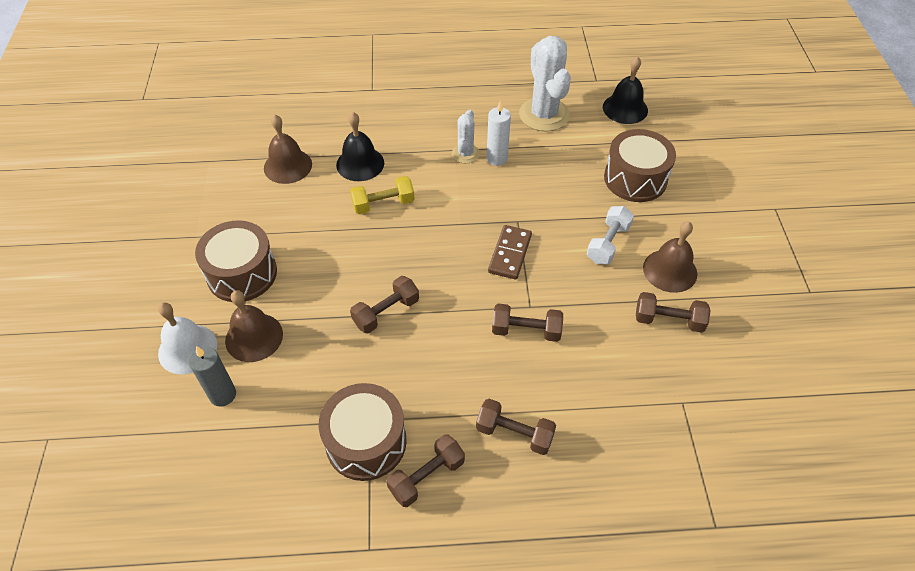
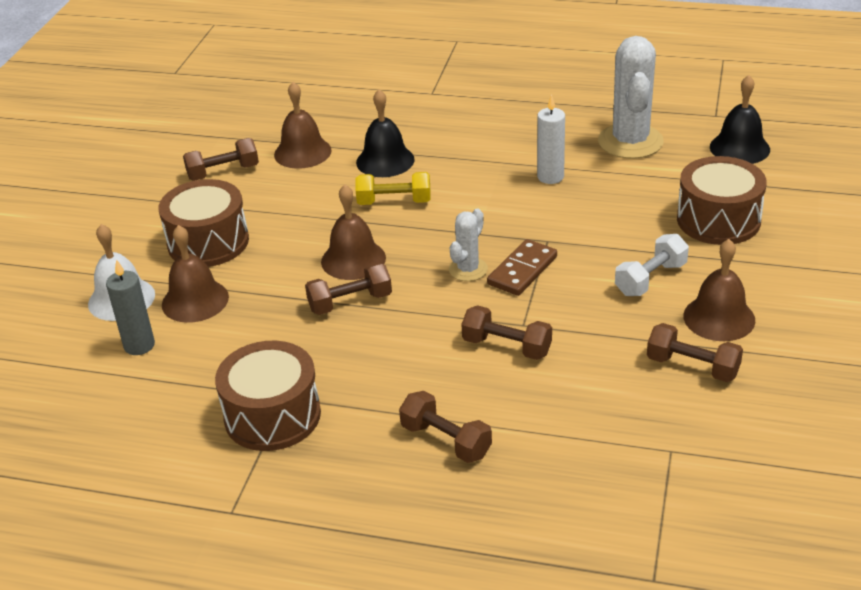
camera: 20 degrees right, 15 degrees down
brown dumbbell [386,434,465,507] -> brown dumbbell moved to [183,138,259,181]
white cactus [452,109,480,164] -> white cactus moved to [449,209,488,281]
none -> brown bell [321,185,386,280]

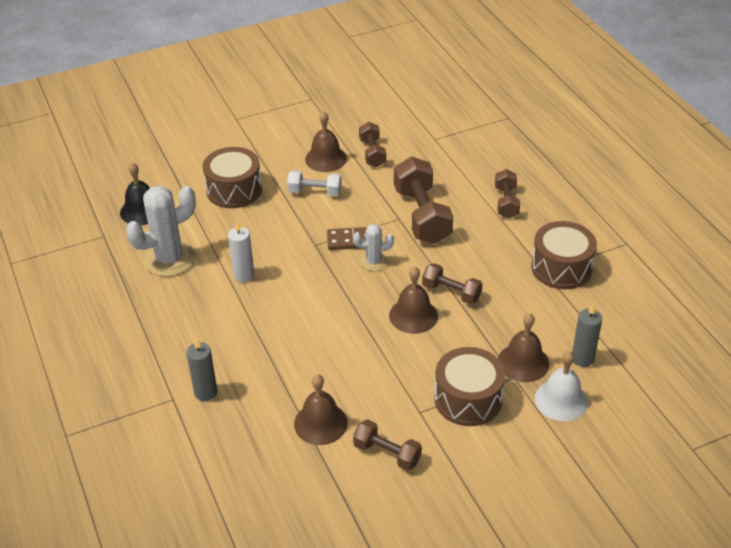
camera: 130 degrees left, 5 degrees up
black bell [356,89,415,177] -> none
yellow dumbbell [356,172,431,205] -> none
brown dumbbell [461,305,552,360] -> brown dumbbell [394,157,453,244], size x1.76
none -> grey candle [187,338,217,401]

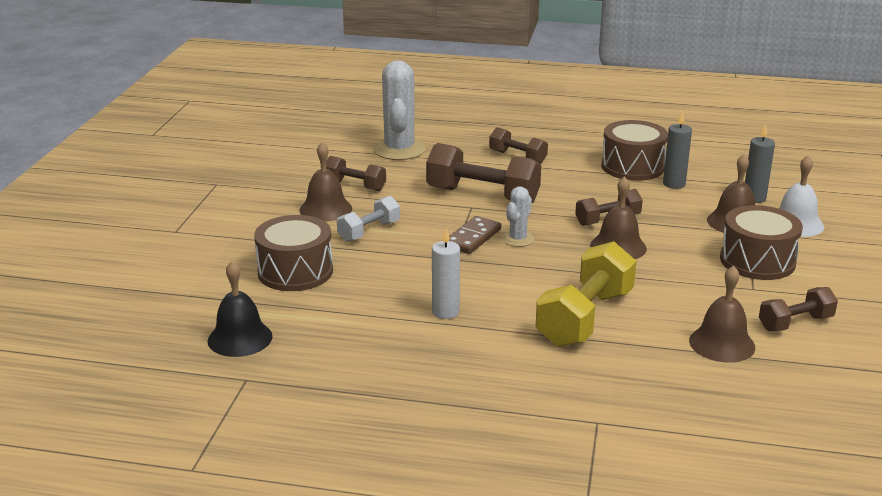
camera: 55 degrees left, 15 degrees down
white cactus [126,186,196,276] -> white cactus moved to [373,60,426,160]
grey candle [187,338,217,401] -> grey candle moved to [663,111,692,189]
none -> yellow dumbbell [536,241,637,347]

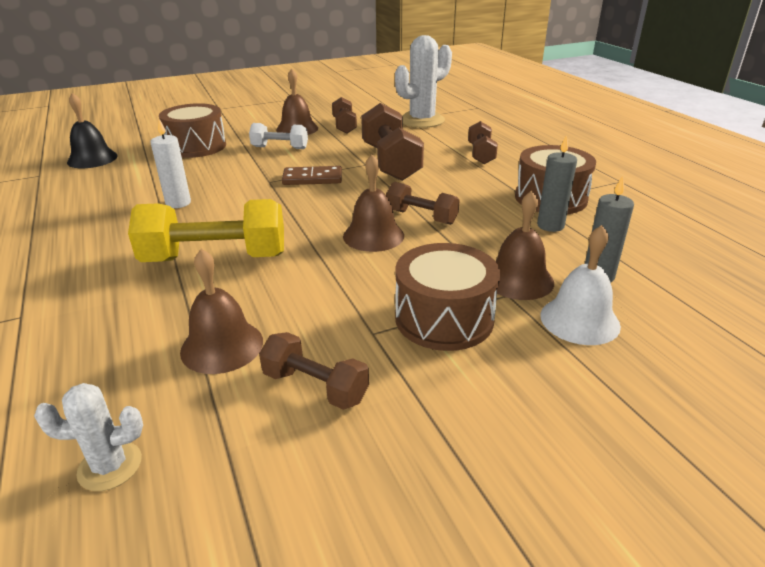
camera: 55 degrees right, 5 degrees up
white cactus [502,186,534,247] -> white cactus moved to [34,383,143,491]

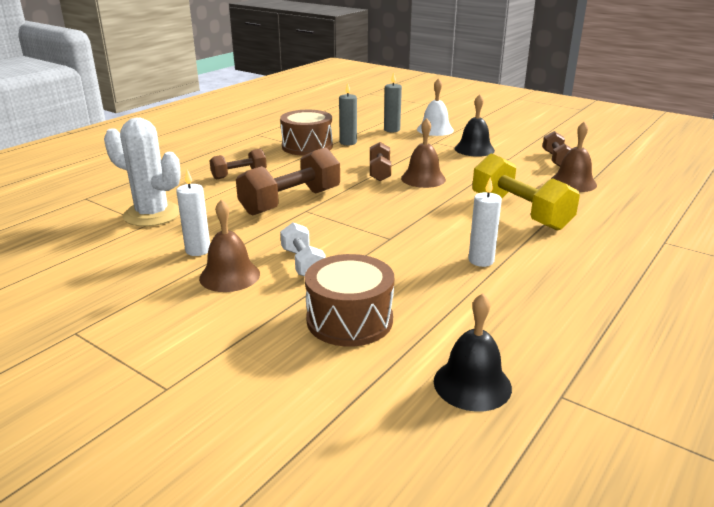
camera: 120 degrees left, 5 degrees down
white cactus [34,383,143,491] -> none
brown domino [282,166,342,185] -> none
brown dumbbell [332,97,357,133] -> white candle [176,170,210,256]
brown drum [395,243,500,351] -> black bell [455,94,495,157]
brown bell [496,190,554,300] -> none

